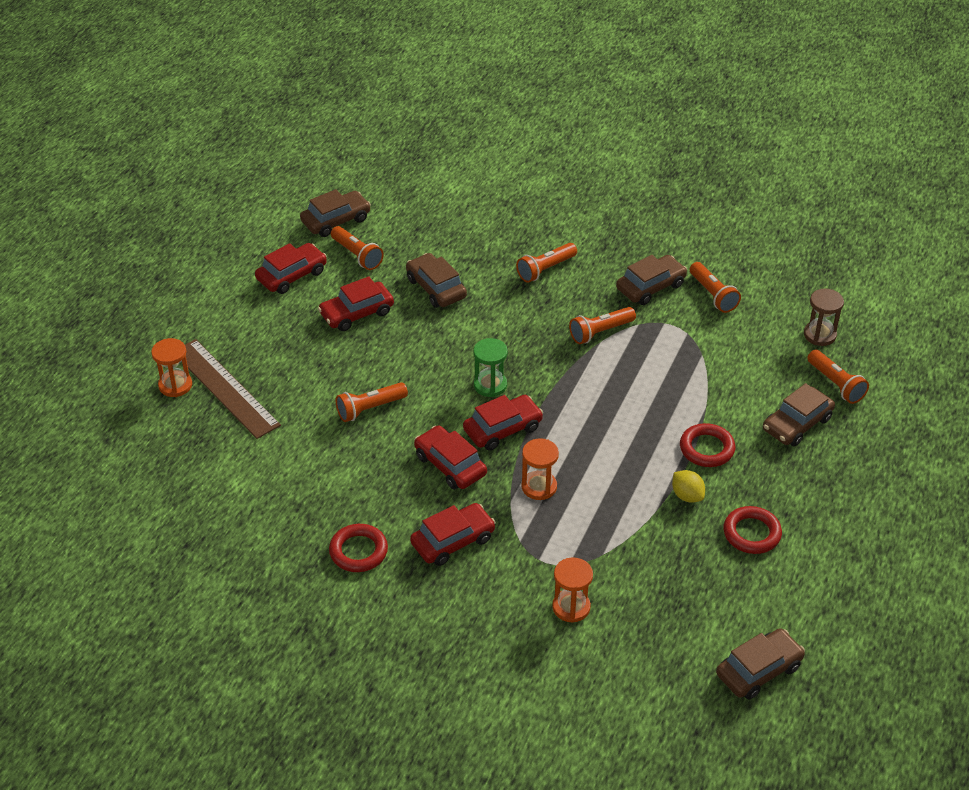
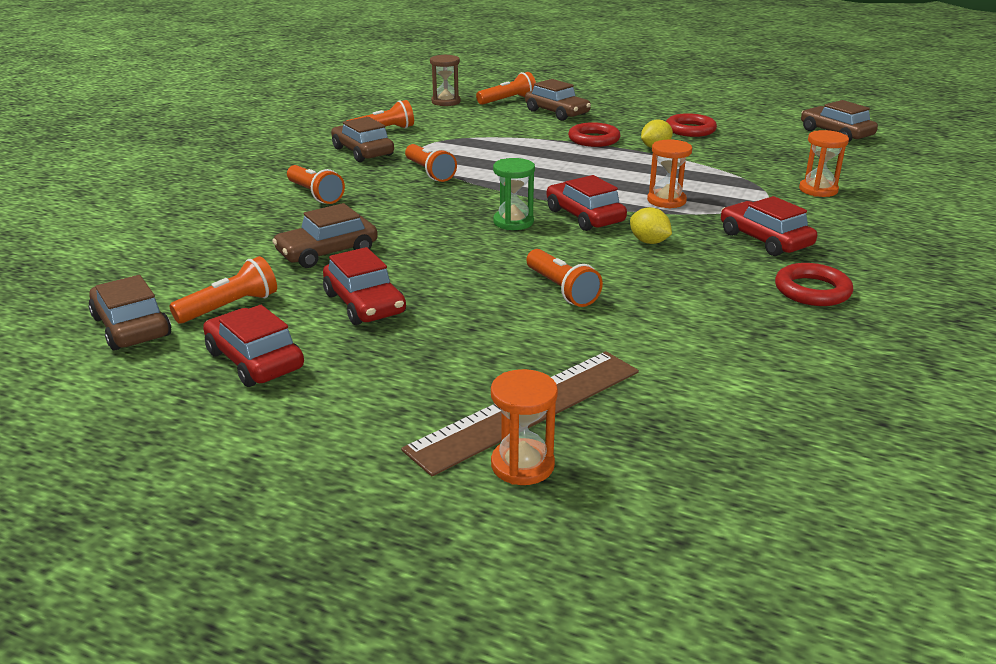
camera: 90 degrees left, 15 degrees down
red car [414,425,487,490] -> yellow lemon [630,207,672,244]

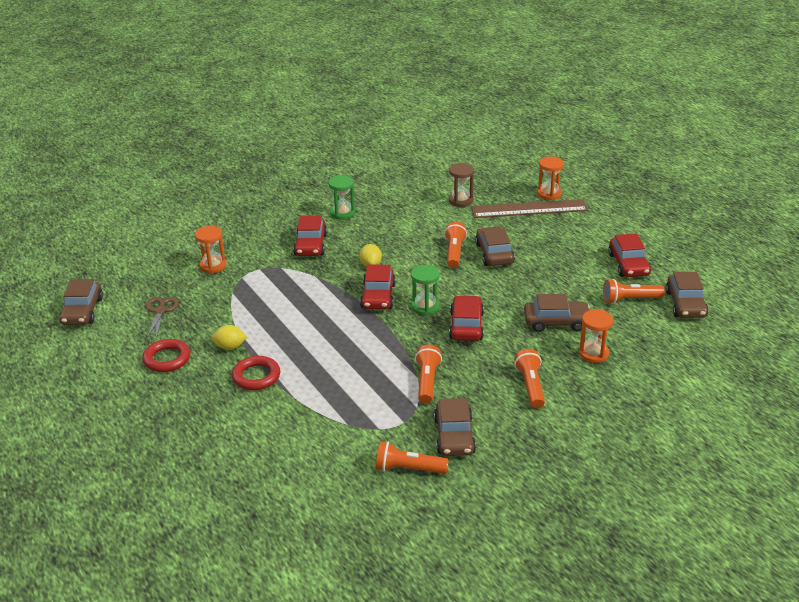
camera: 145 degrees left, 5 degrees up
red car [323,247,406,325] -> red car moved to [449,295,484,341]
brown hourglass [430,54,461,106] -> brown hourglass moved to [449,163,474,207]
orange flashlight [476,72,536,105] -> none
brown car [525,79,591,121] -> brown car moved to [475,227,515,266]
orange hourglass [647,139,692,208] -> orange hourglass moved to [579,309,613,363]
red ring [775,263,853,306] -> green hourglass [328,175,355,220]
none -> brown scissors [146,297,179,339]

